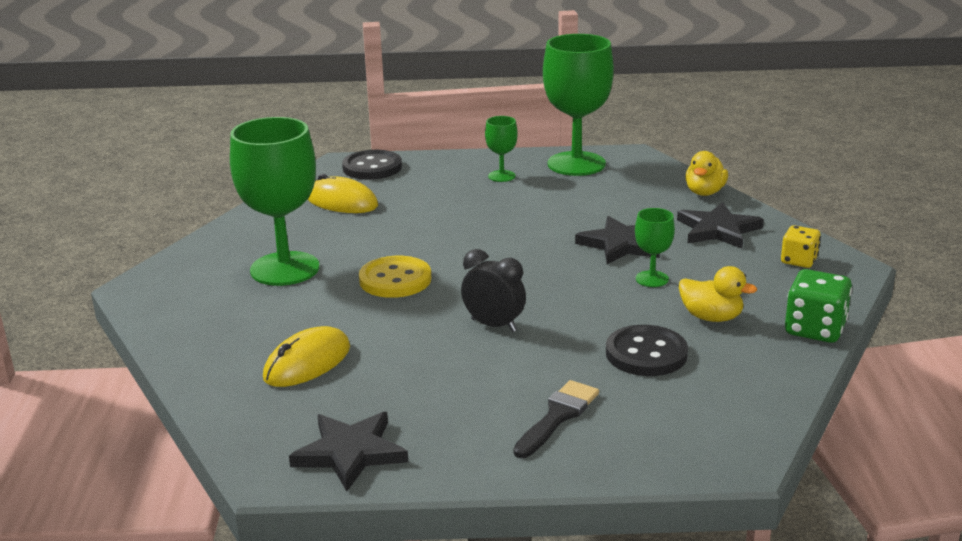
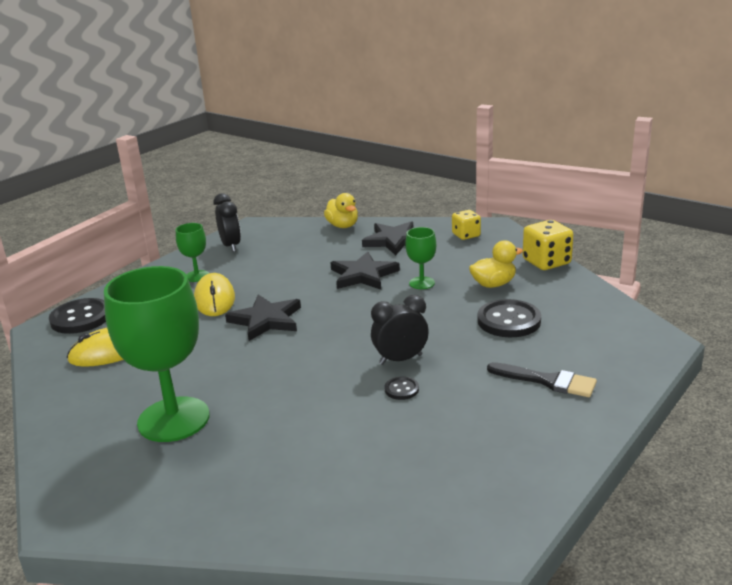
camera: 50 degrees left, 0 degrees up
yellow mouse [263,326,350,387] -> yellow mouse moved to [194,273,235,316]
black star [289,412,408,491] -> black star moved to [225,295,301,341]
yellow button [359,256,431,298] -> none
black brush [513,380,599,458] -> black brush turned 135 degrees clockwise [487,362,597,397]
green goblet [543,34,614,176] -> black clock [214,193,241,252]
green dice [785,269,852,343] -> yellow dice [523,220,573,270]
none -> black button [385,376,419,400]

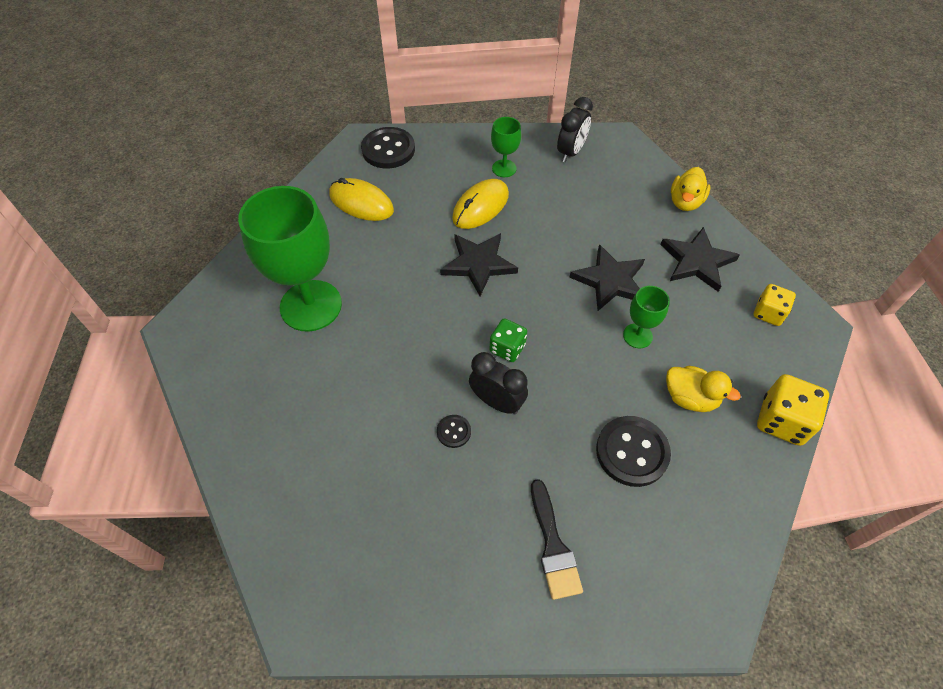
camera: 50 degrees right, 30 degrees up
none -> green dice [490,319,527,362]

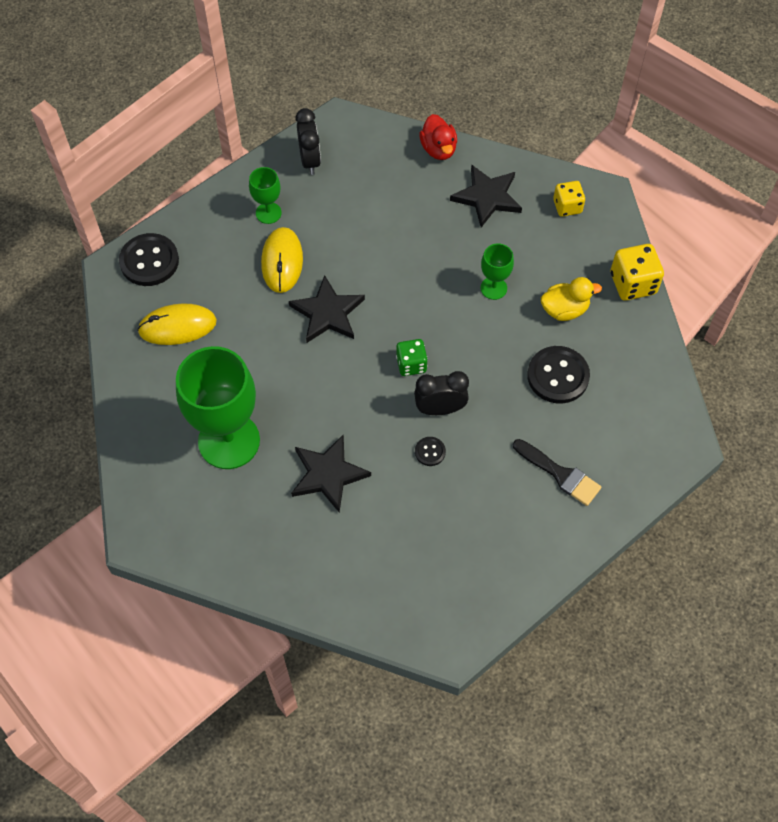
camera: 40 degrees left, 5 degrees up
black star [569,244,645,311] -> black star moved to [291,435,371,513]
yellow duck [671,167,710,211] -> red duck [419,114,457,160]

